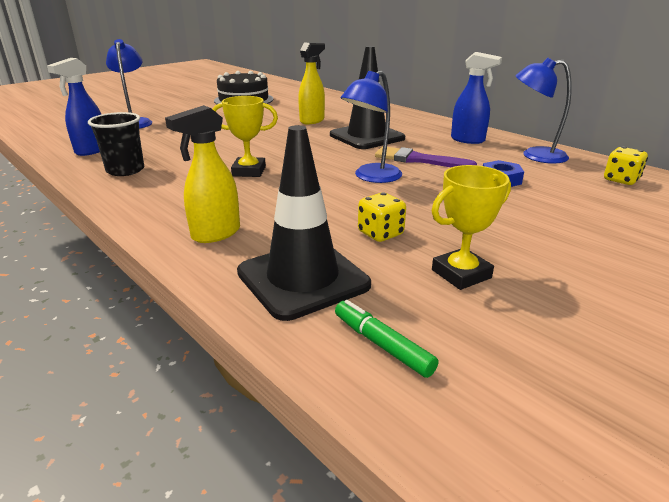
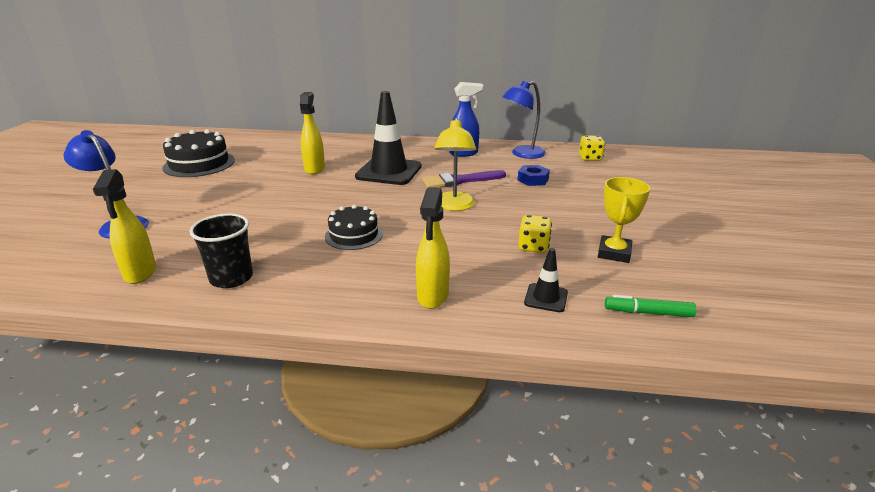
camera: 40 degrees left, 0 degrees up
blue spray bottle [47,58,102,156] -> yellow spray bottle [93,169,156,284]
yellow trophy [213,96,278,177] -> black cake [325,205,383,250]
black traffic cone [237,125,371,321] -> black traffic cone [524,248,568,312], size x0.47
blue lamp [341,71,402,183] -> yellow lamp [434,118,476,211]

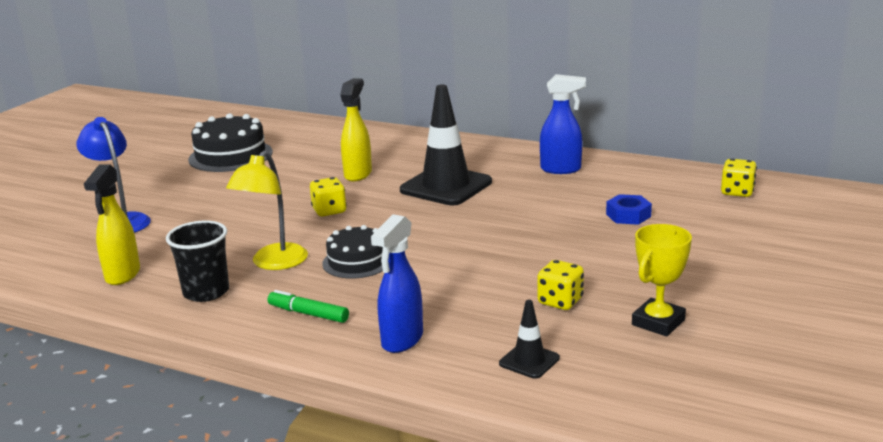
camera: 20 degrees right, 5 degrees down
yellow spray bottle [416,187,450,309] -> blue spray bottle [371,214,423,353]
purple brush [422,170,506,188] -> none
yellow lamp [434,118,476,211] -> yellow lamp moved to [226,150,308,270]
blue lamp [502,81,546,159] -> none
green marker [605,295,697,317] -> green marker moved to [268,290,349,323]
none -> yellow dice [310,177,347,216]

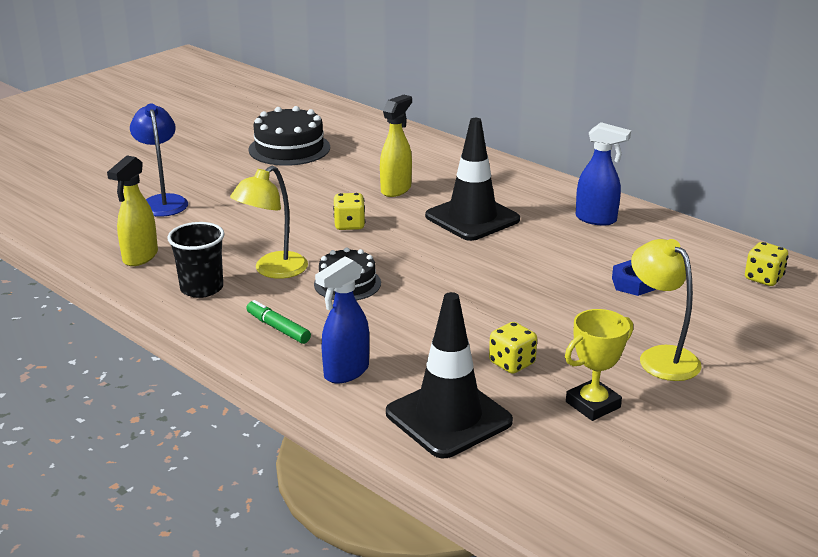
camera: 15 degrees right, 5 degrees up
black traffic cone [499,300,560,379] -> black traffic cone [386,292,513,458], size x2.14
none -> yellow lamp [631,239,702,381]

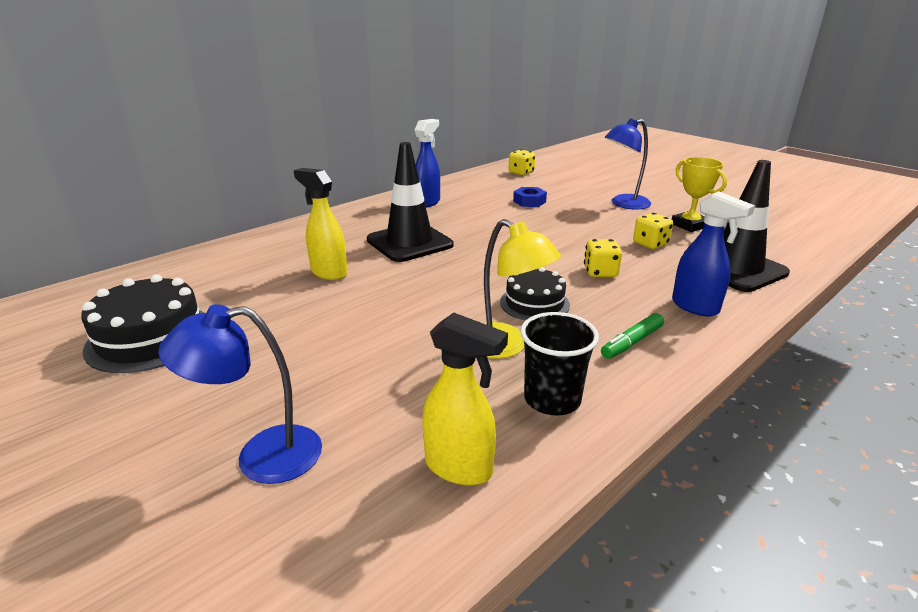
camera: 85 degrees left, 0 degrees up
yellow dice [333,193,365,230] -> yellow dice moved to [584,239,622,277]
yellow lamp [631,239,702,381] -> blue lamp [605,118,651,210]

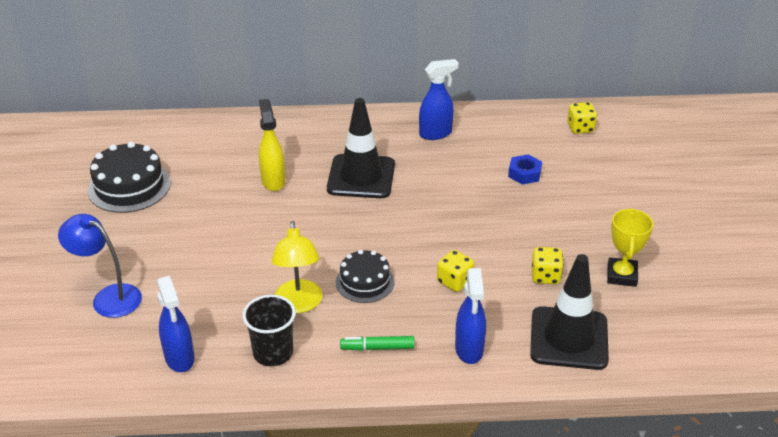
camera: 40 degrees right, 10 degrees up
yellow spray bottle [422,313,508,485] -> blue spray bottle [157,276,195,372]
blue lamp [605,118,651,210] -> none

